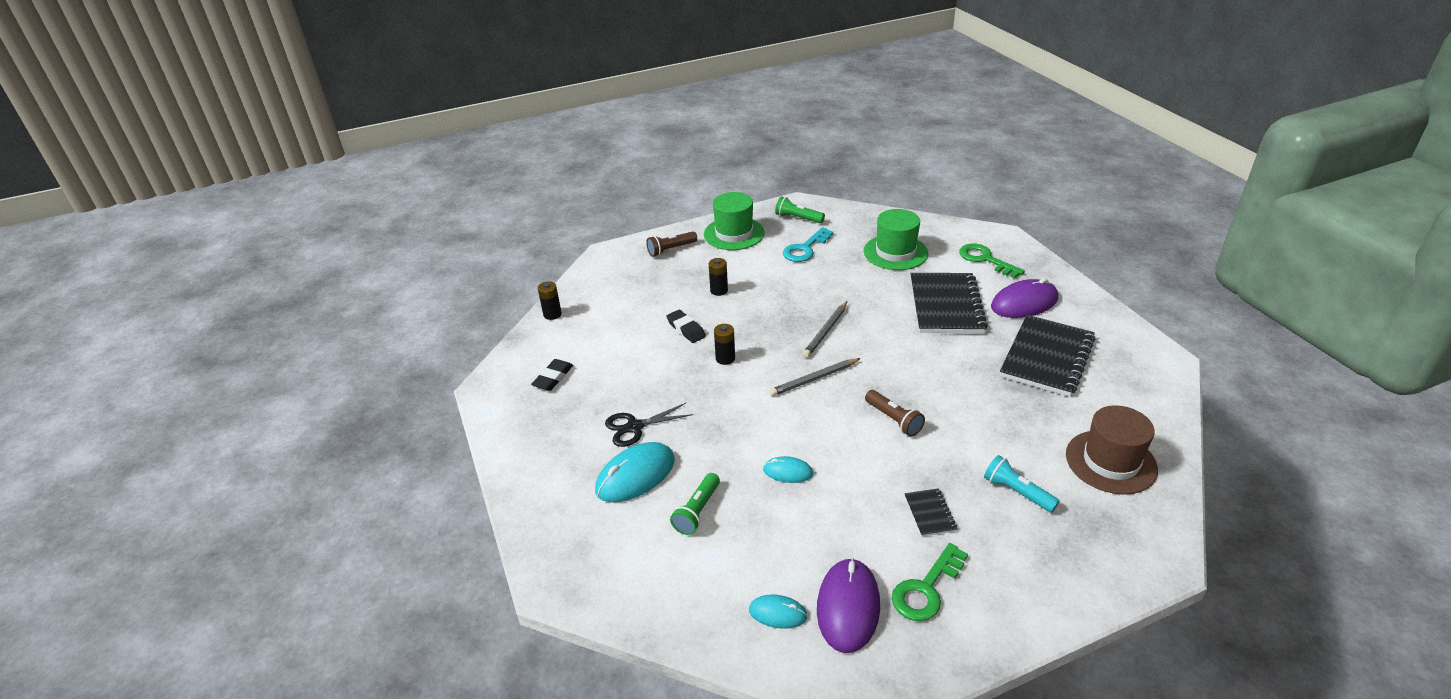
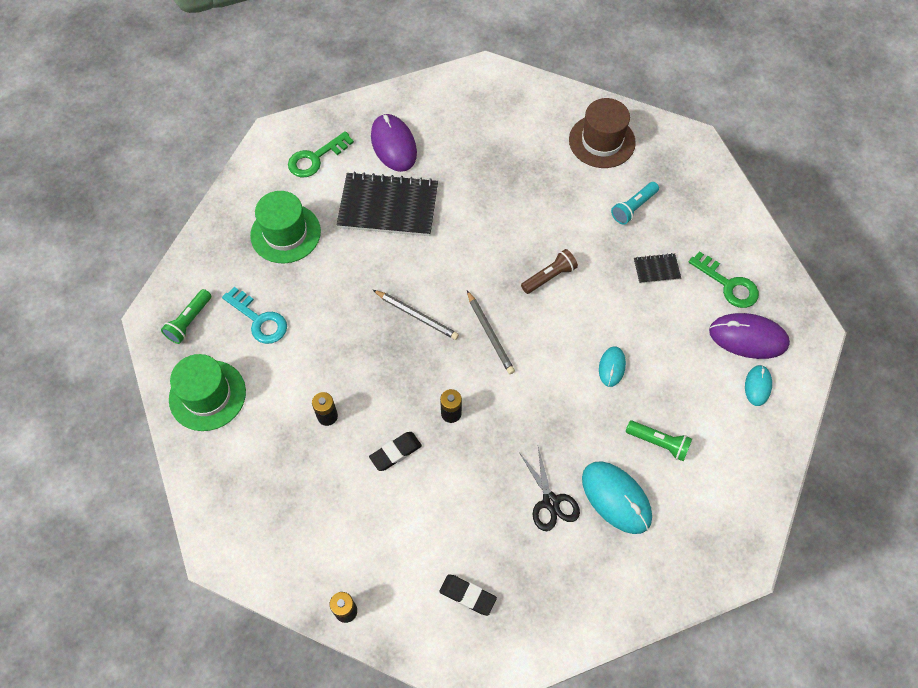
camera: 90 degrees left, 25 degrees up
brown flashlight [646,231,697,257] -> none
black notebook [1000,315,1096,397] -> none

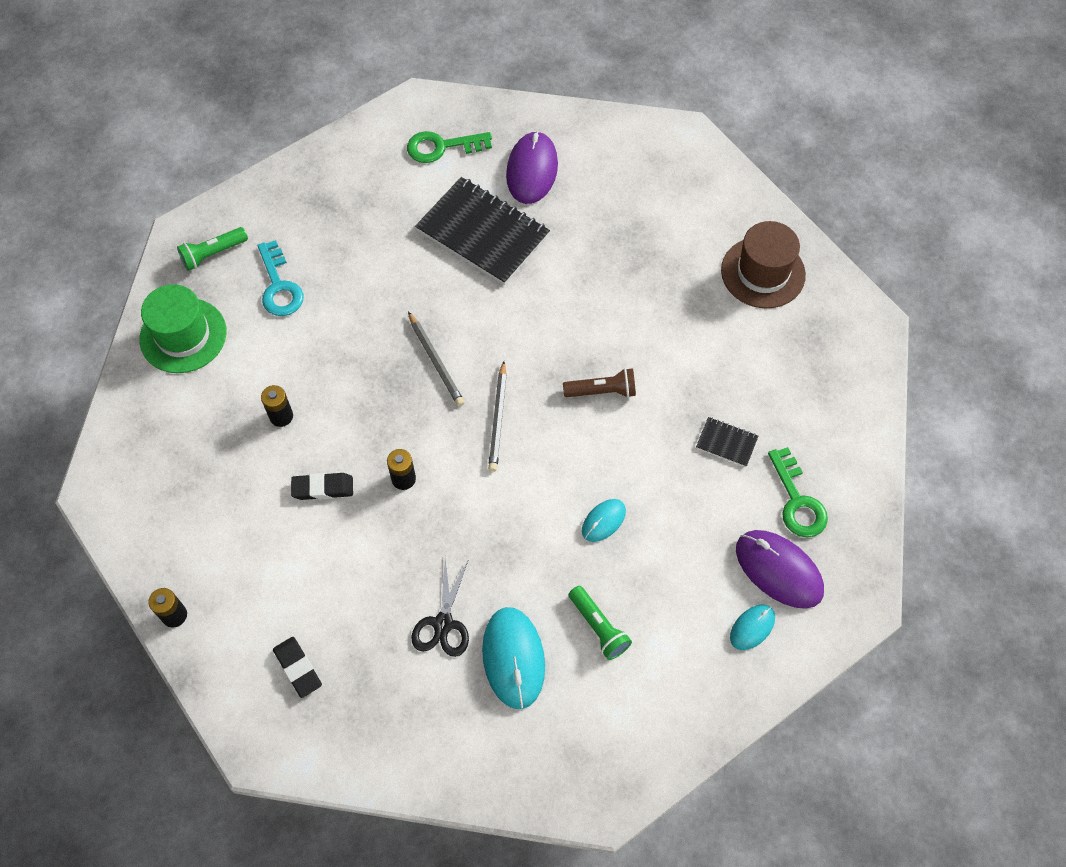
camera: 30 degrees right, 0 degrees up
green hat [250,191,321,263] -> none
turquoise flashlight [611,182,659,225] -> none

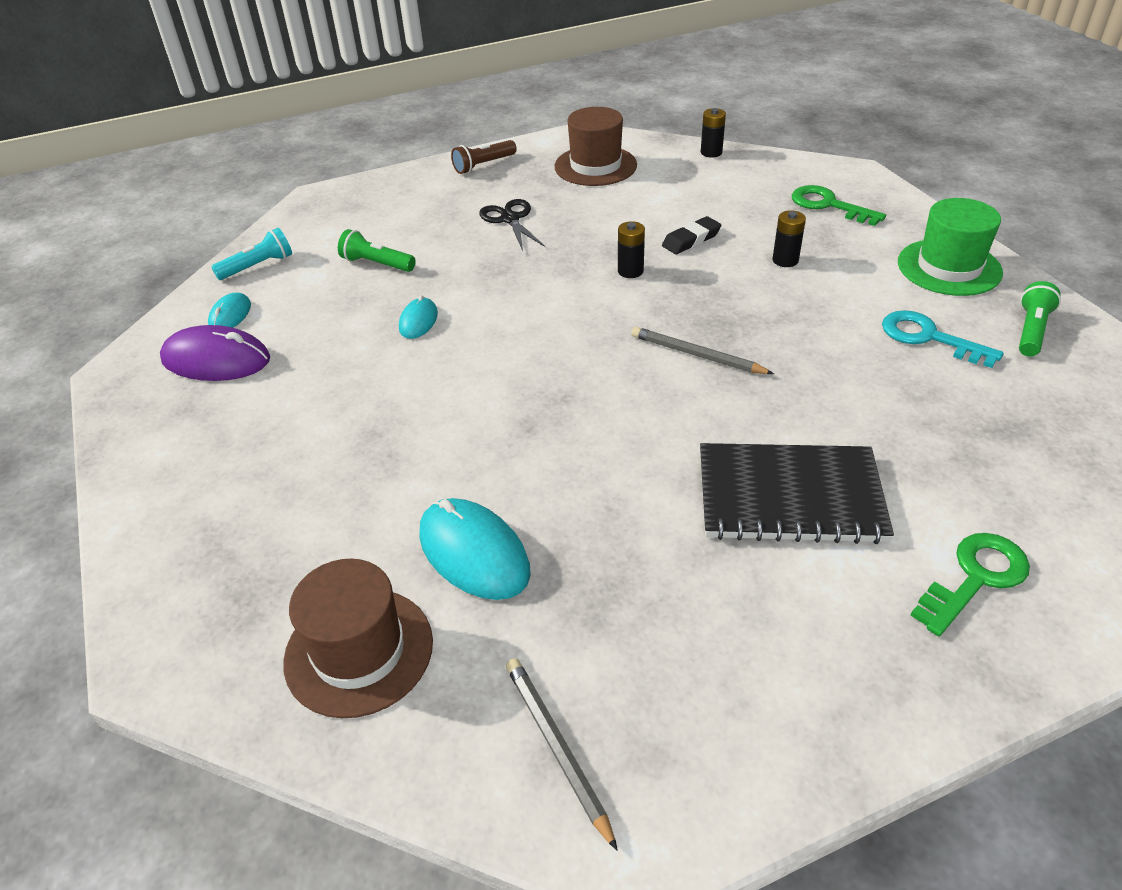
camera: 150 degrees right, 20 degrees down
black eraser [273,637,322,698] -> brown hat [555,107,637,186]
turquoise mouse [482,607,545,709] -> turquoise mouse moved to [419,498,531,600]
grey pencil [488,361,507,472] -> grey pencil moved to [506,658,618,851]
purple mouse [506,131,558,204] -> none
brown flashlight [563,368,636,398] -> brown flashlight moved to [451,140,517,174]
black notebook [696,417,758,467] -> none
green key [768,447,828,538] -> green key moved to [792,185,886,226]
none -> turquoise flashlight [211,228,292,280]

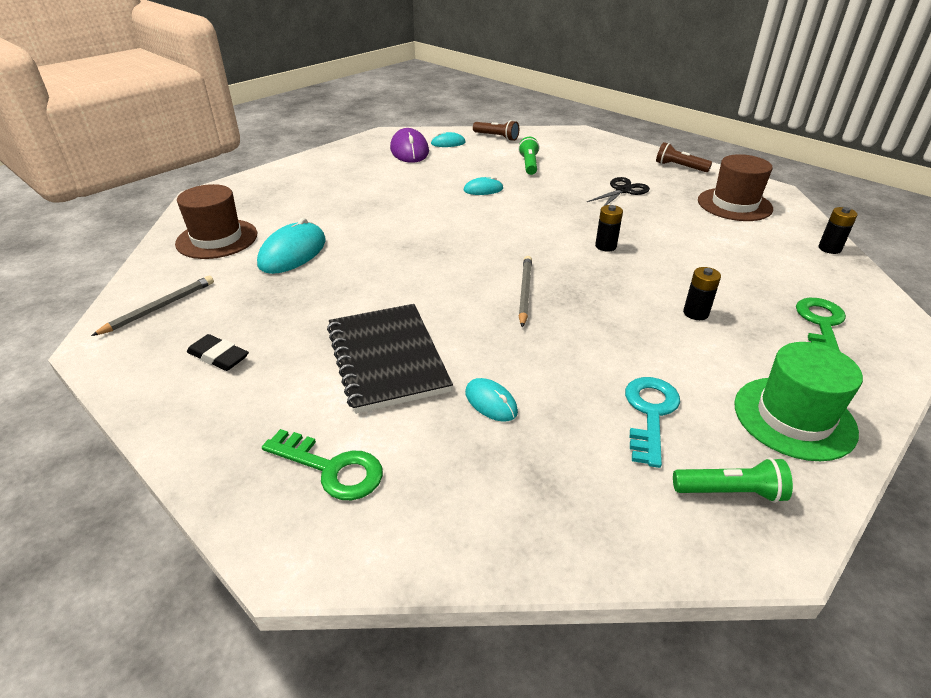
camera: 65 degrees right, 5 degrees down
turquoise flashlight [211,228,292,280] -> brown flashlight [473,120,519,141]
black eraser [662,216,722,254] -> black eraser moved to [187,334,249,371]
none -> turquoise mouse [465,378,518,422]

